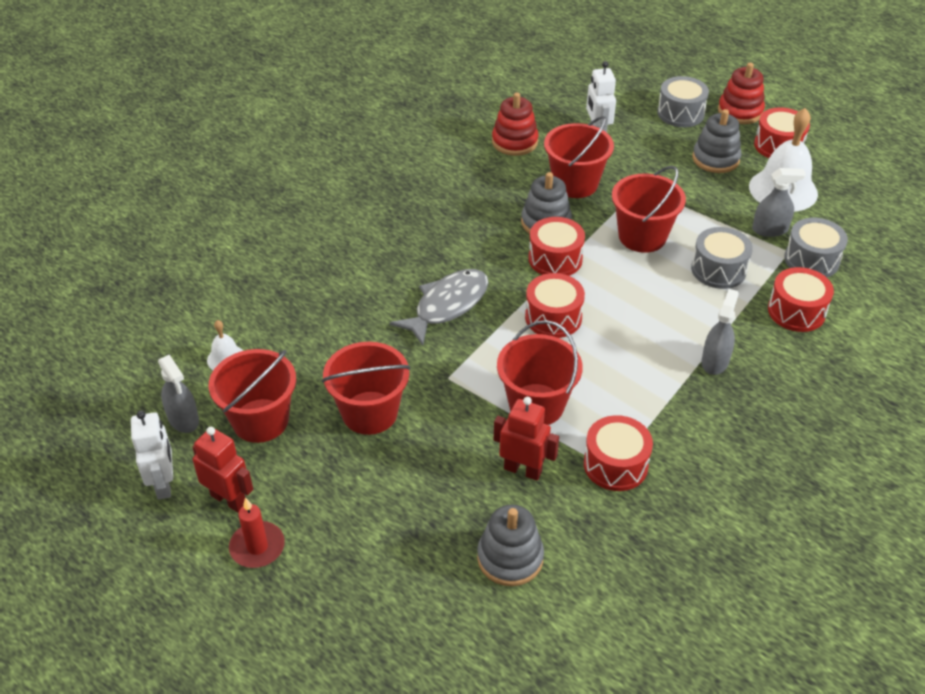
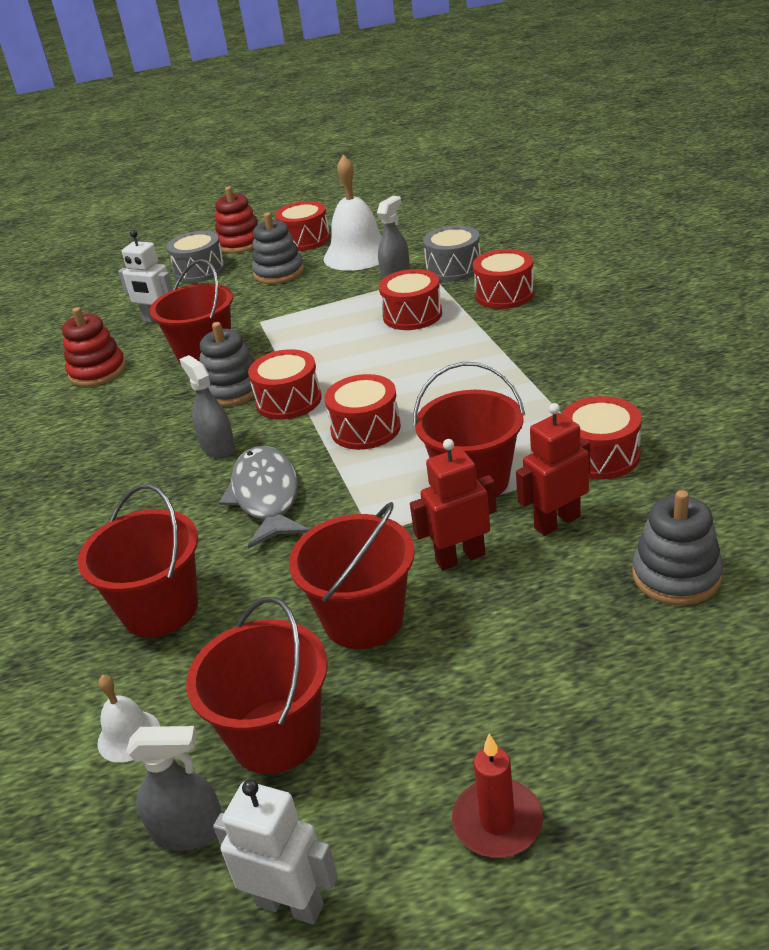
camera: 50 degrees left, 10 degrees down
red robot [192,427,253,512] -> red robot moved to [410,439,497,570]
red bucket [612,166,686,253] -> red bucket moved to [78,484,198,637]
grey drum [691,227,753,289] -> red drum [379,269,442,330]
grey spray bottle [702,289,739,375] -> grey spray bottle moved to [179,355,235,458]

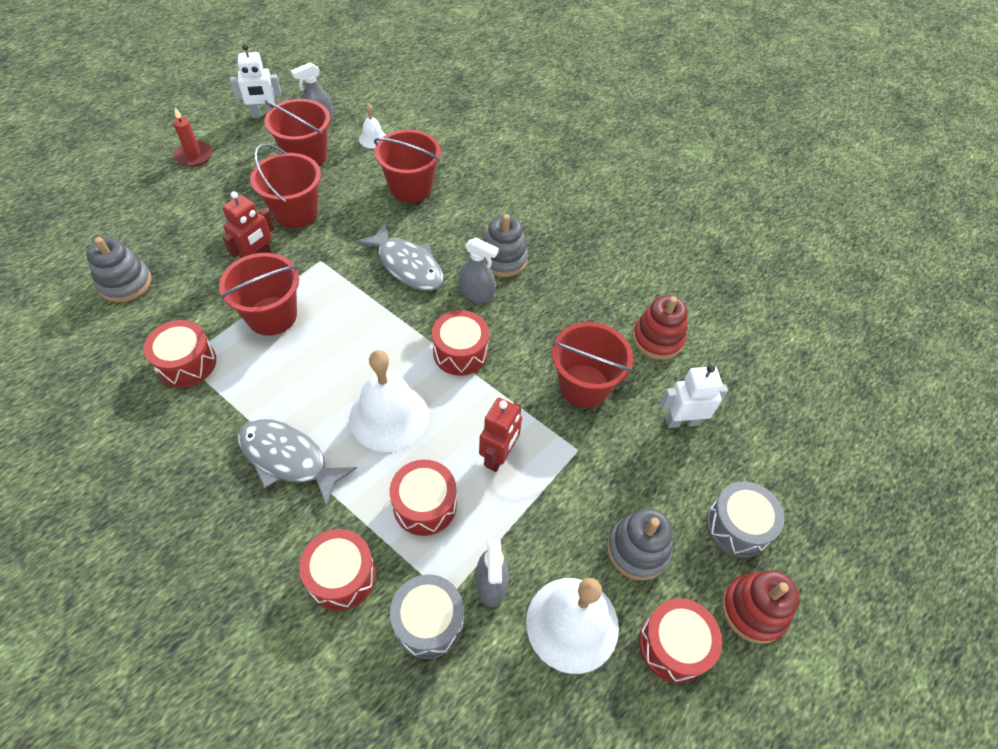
camera: 140 degrees right, 20 degrees up
grey stacking toy [200,322,255,406] -> grey stacking toy moved to [483,214,528,277]
red drum [324,374,401,450] -> none
red robot [516,403,590,536] -> red robot moved to [479,398,522,472]
none -> grey fish [238,419,357,508]
none -> white bell [349,350,429,452]

